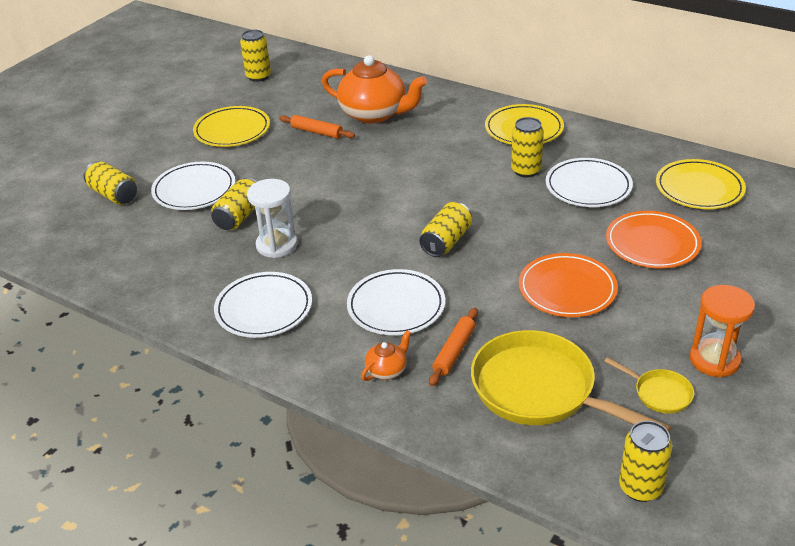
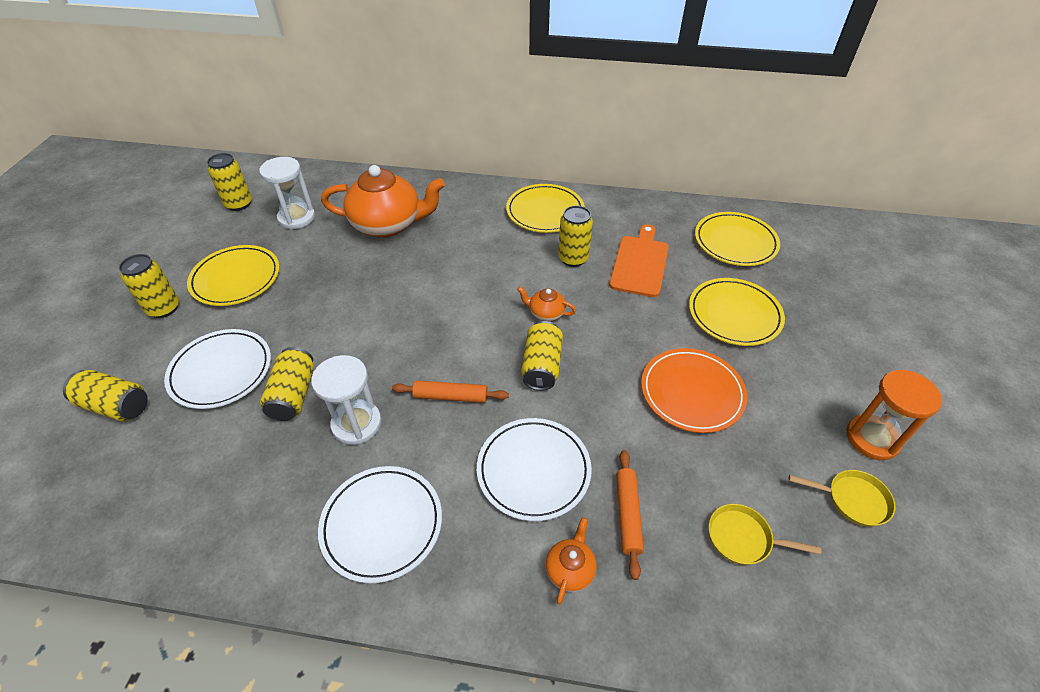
camera: 25 degrees left, 10 degrees up
orange rolling pin [279,115,355,139] -> orange rolling pin moved to [392,380,509,403]
yellow pan [471,330,671,432] -> yellow pan [709,504,821,565], size x0.45
white plate [546,158,633,207] -> orange cutting board [609,224,669,297]
orange plate [606,211,702,268] -> yellow plate [689,278,785,346]
yellow can [619,421,672,502] -> yellow can moved to [119,254,179,318]
none -> white hourglass [259,157,315,229]
none -> orange teapot [517,286,576,321]

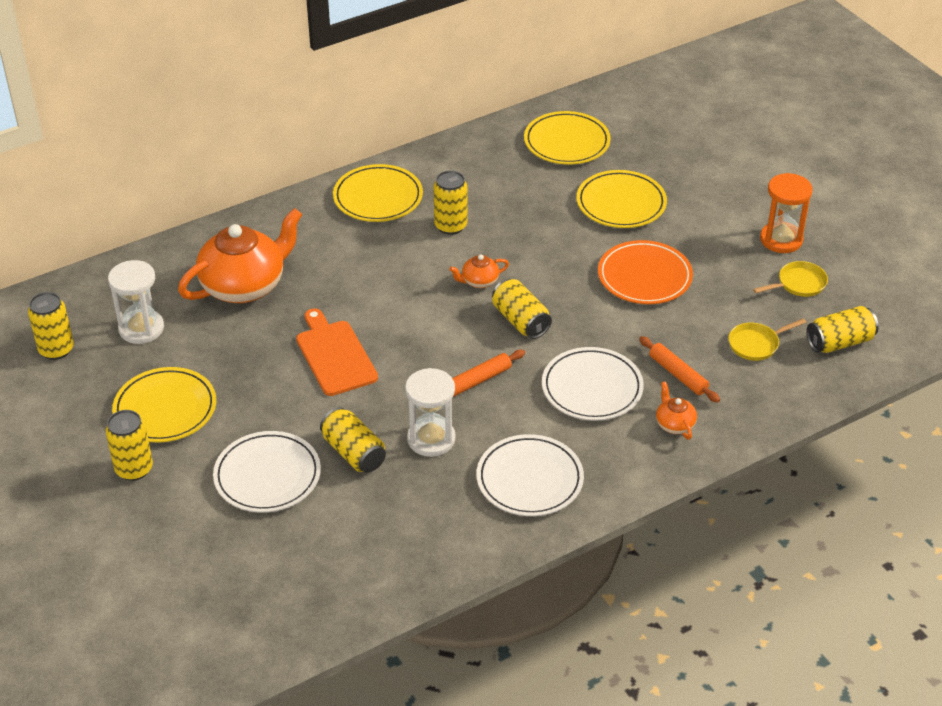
camera: 40 degrees left, 5 degrees down
yellow can [63,370,148,421] -> yellow can moved to [806,306,879,353]
orange cutting board [609,224,669,297] -> orange cutting board moved to [296,308,378,396]

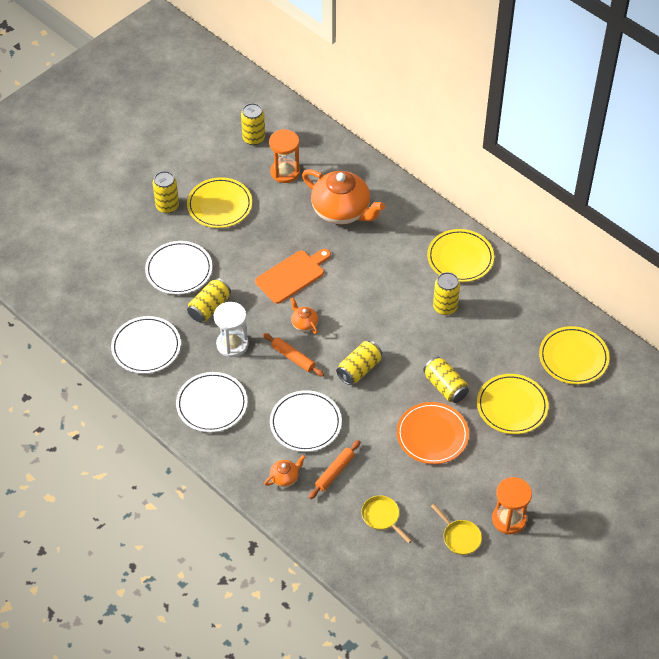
camera: 75 degrees right, 10 degrees up
white hourglass [108,260,164,344] -> orange hourglass [269,129,300,183]
orange teapot [449,254,509,288] -> orange teapot moved to [291,297,318,334]
yellow can [806,306,879,353] -> yellow can moved to [423,357,469,403]
none -> white plate [111,316,181,374]

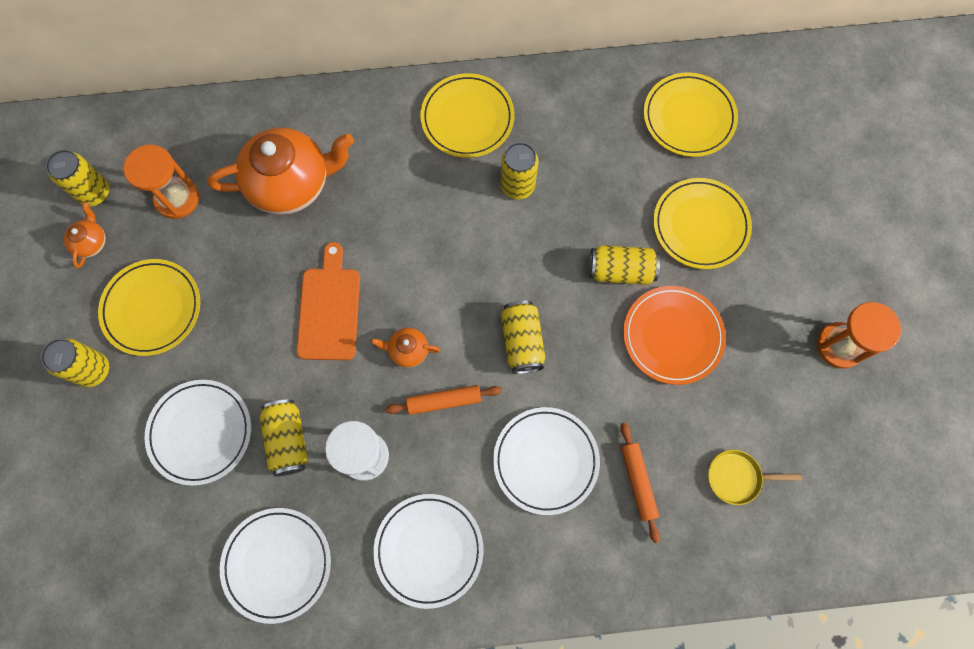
camera: 50 degrees left, 20 degrees up
orange teapot [264,455,306,487] -> orange teapot moved to [64,202,106,268]
yellow pan [431,504,482,555] -> none

